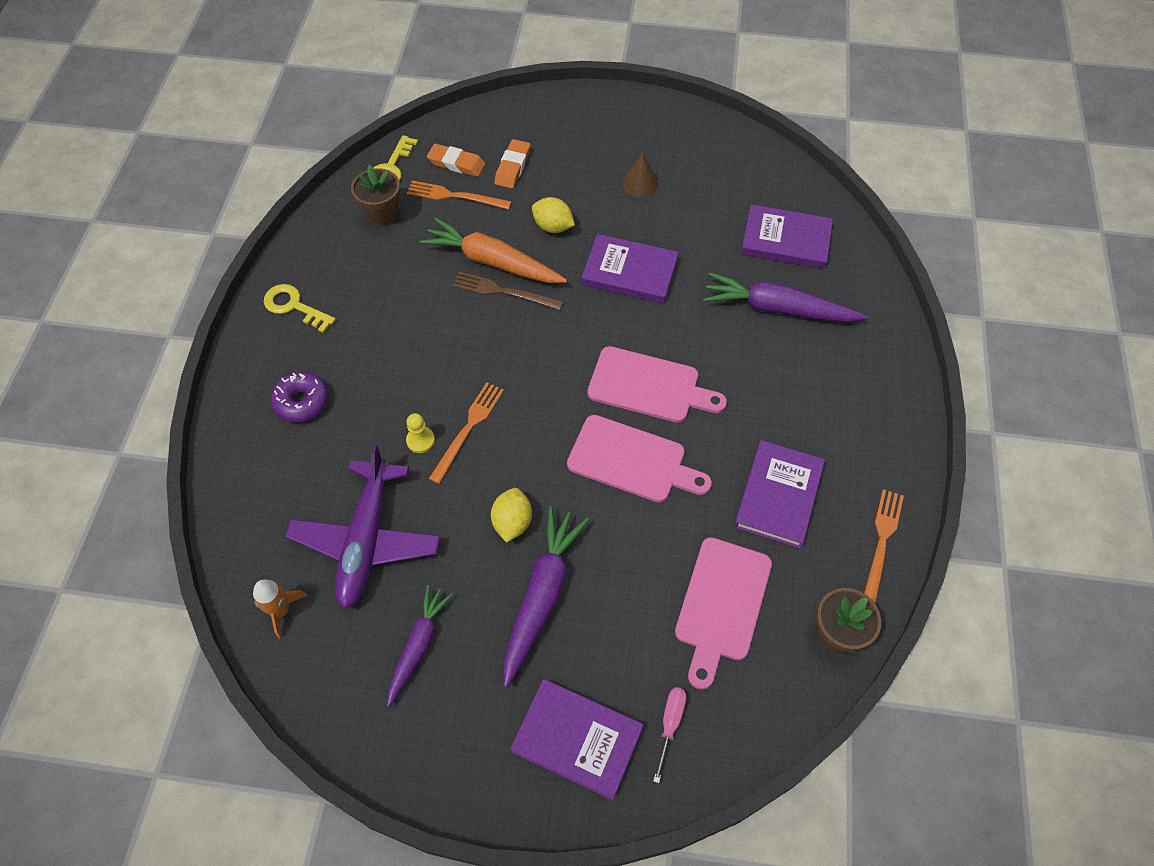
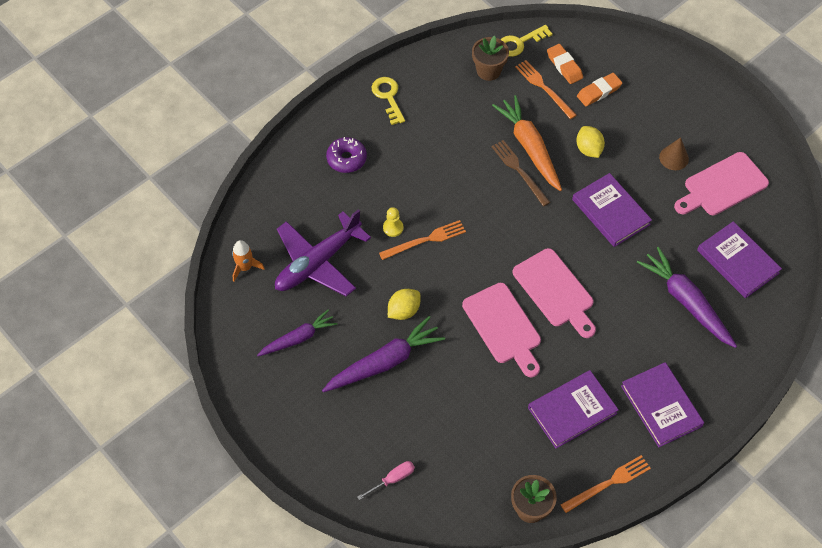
camera: 40 degrees right, 0 degrees up
purple book [510,679,644,800] -> purple book moved to [621,362,704,447]
pink cutting board [675,537,772,690] -> pink cutting board moved to [674,152,769,215]

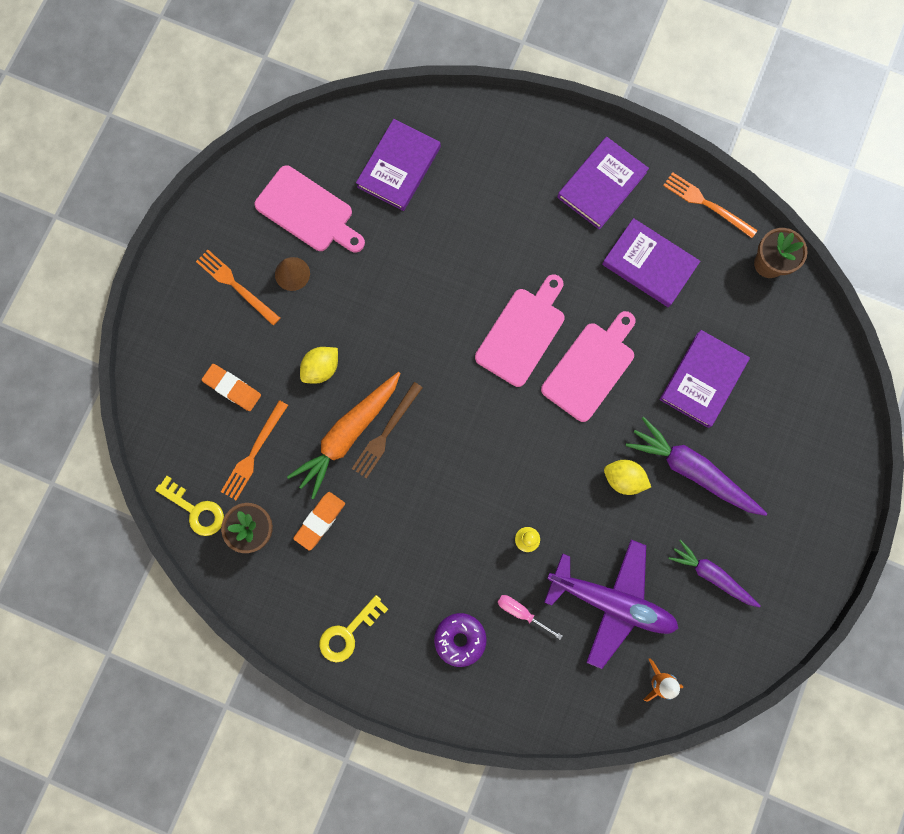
camera: 115 degrees left, 20 degrees up
pink screwdriver [357,461,415,500] -> pink screwdriver moved to [498,595,562,640]
orange fork [379,220,466,260] -> orange fork moved to [196,250,280,326]
orange eraser [547,44,583,84] -> orange eraser moved to [293,492,345,551]
purple book [572,173,652,247] -> purple book moved to [659,330,750,428]
purple carrot [637,247,737,348] -> none

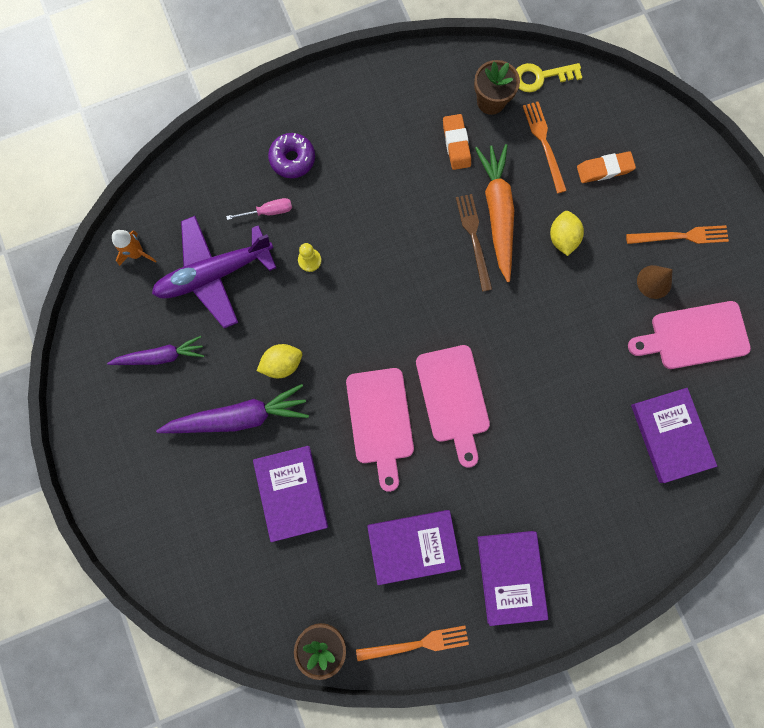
camera: 135 degrees right, 0 degrees up
yellow key [319,595,388,662] -> none

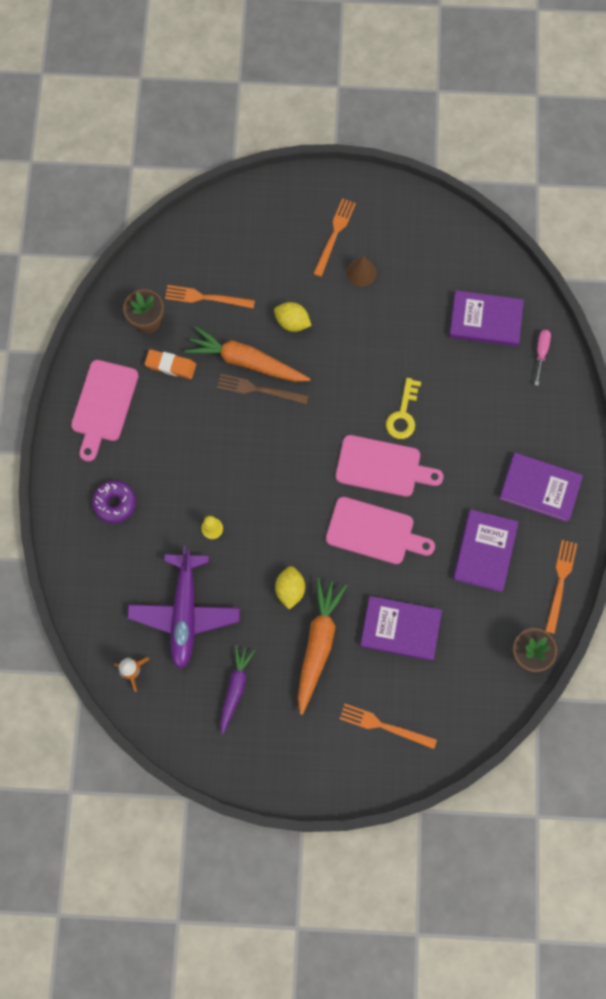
camera: 65 degrees left, 5 degrees down
purple carrot [156,384,309,433] -> orange carrot [298,578,347,715]
pink screwdriver [226,198,292,220] -> pink screwdriver moved to [535,330,551,386]
yellow key [516,63,582,92] -> yellow key moved to [386,378,421,439]
orange eraser [577,151,636,183] -> none
pink cutting board [628,301,751,369] -> pink cutting board moved to [71,360,139,462]
none -> orange fork [340,704,437,749]

